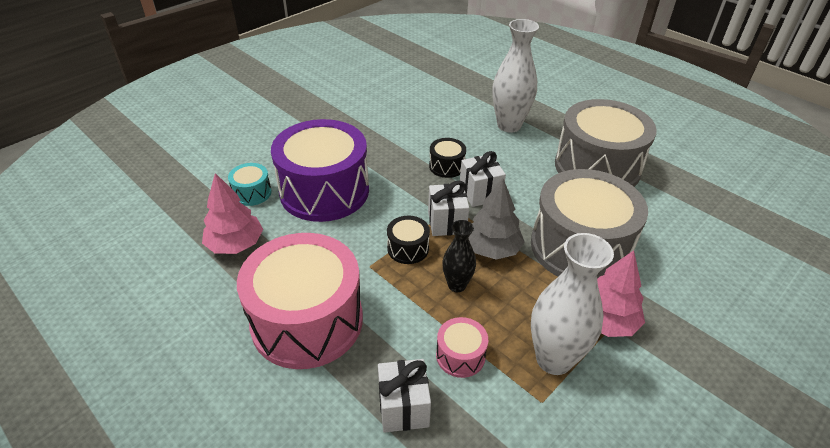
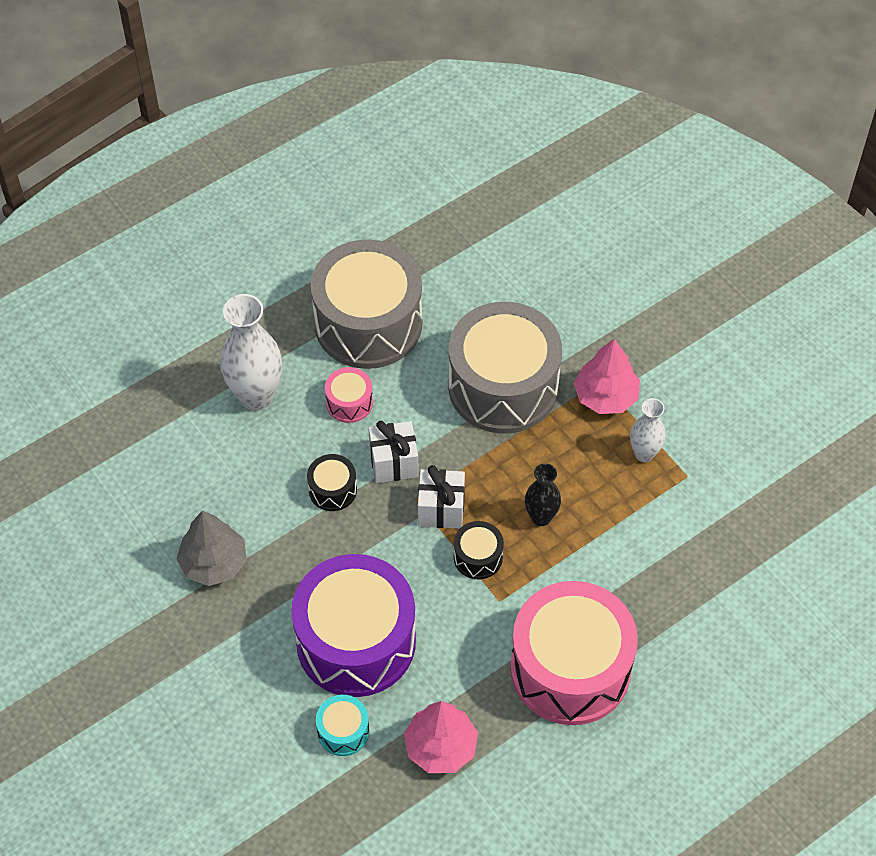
camera: 80 degrees left, 15 degrees up
white gift [378,359,431,433] -> none
pink drum [436,317,488,378] -> pink drum moved to [325,367,373,423]
grey tree [469,178,525,260] -> grey tree moved to [176,511,247,586]
white vase [531,233,614,375] -> white vase [630,398,666,462], size x0.57

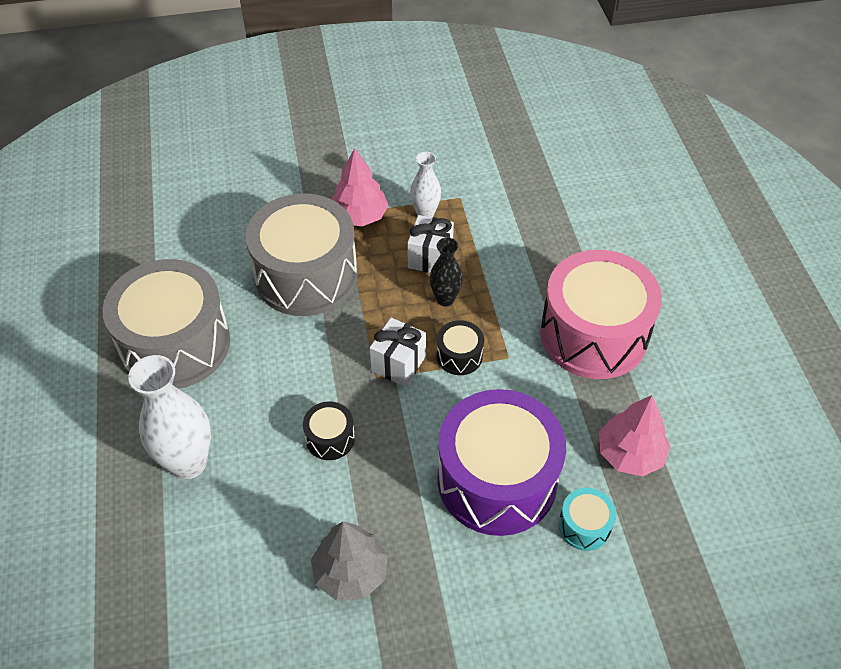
camera: 65 degrees left, 5 degrees down
pink drum [325,367,373,423] -> none
white gift [368,421,419,483] -> white gift moved to [407,215,454,273]

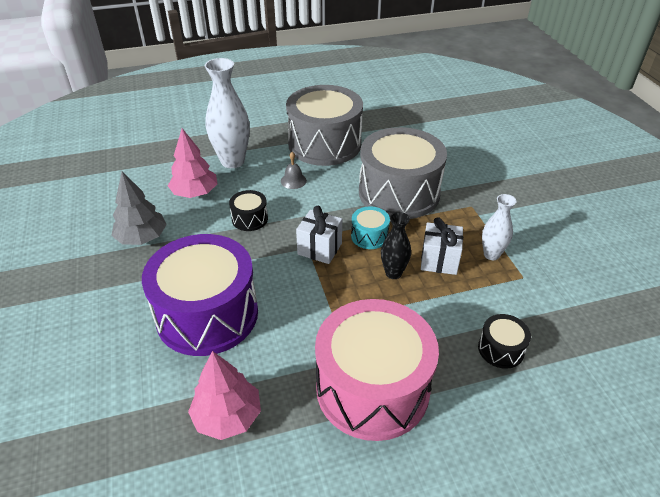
camera: 85 degrees right, 10 degrees down
pink tree [331,148,389,226] -> pink tree moved to [168,128,217,198]
black drum [437,320,484,375] -> black drum moved to [478,314,531,369]
turquoise drum [559,488,616,551] -> turquoise drum moved to [351,207,390,249]
none -> grey bell [281,152,307,189]

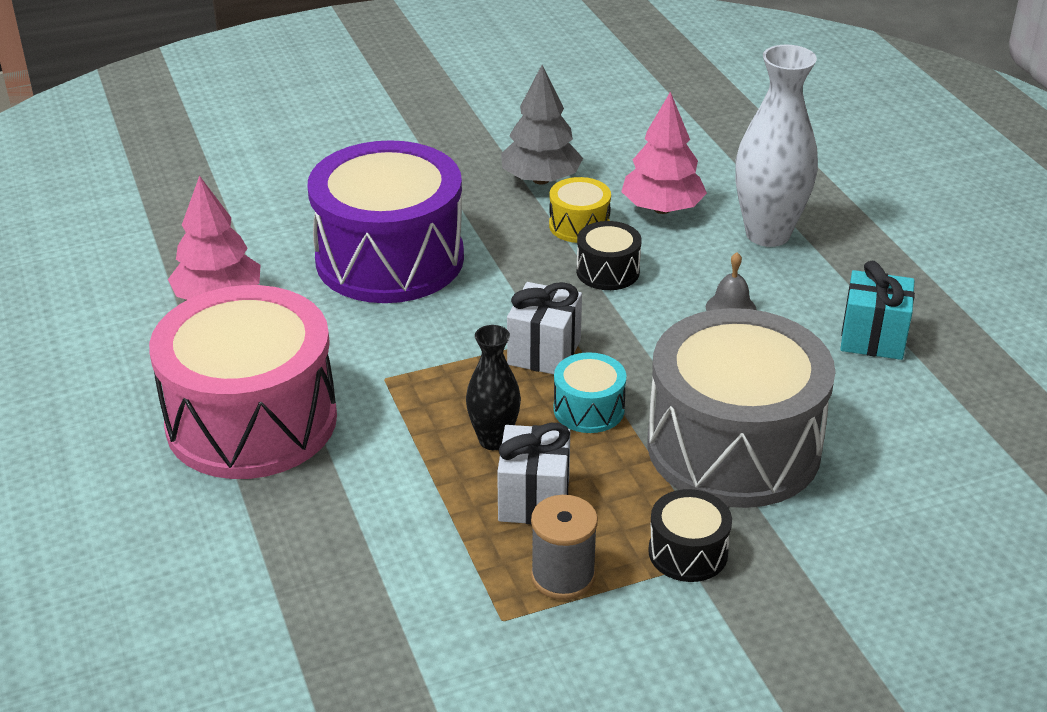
camera: 85 degrees right, 5 degrees down
grey drum [286,85,363,166] -> turquoise gift [840,261,915,360]
black drum [478,314,531,369] -> black drum moved to [648,489,732,582]
white vase [482,194,517,260] -> grey spool [531,495,598,600]
none -> yellow drum [549,177,611,243]

